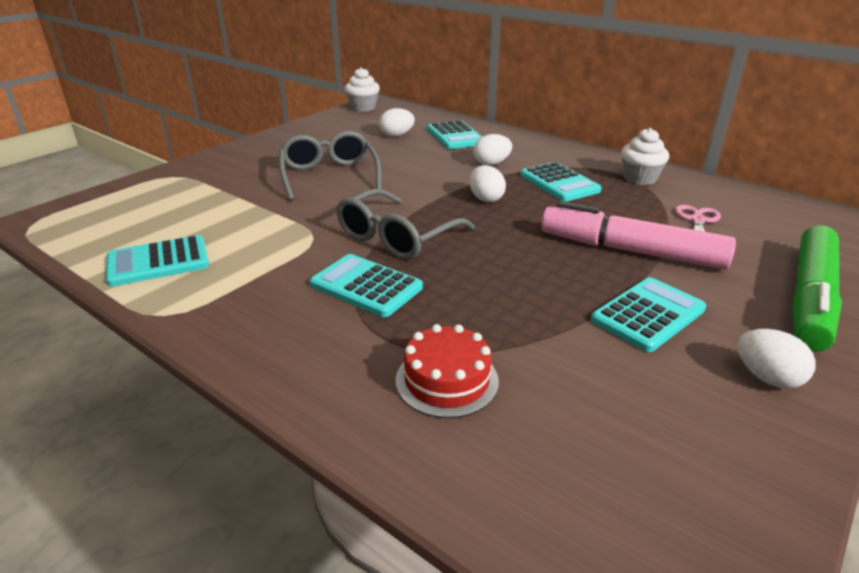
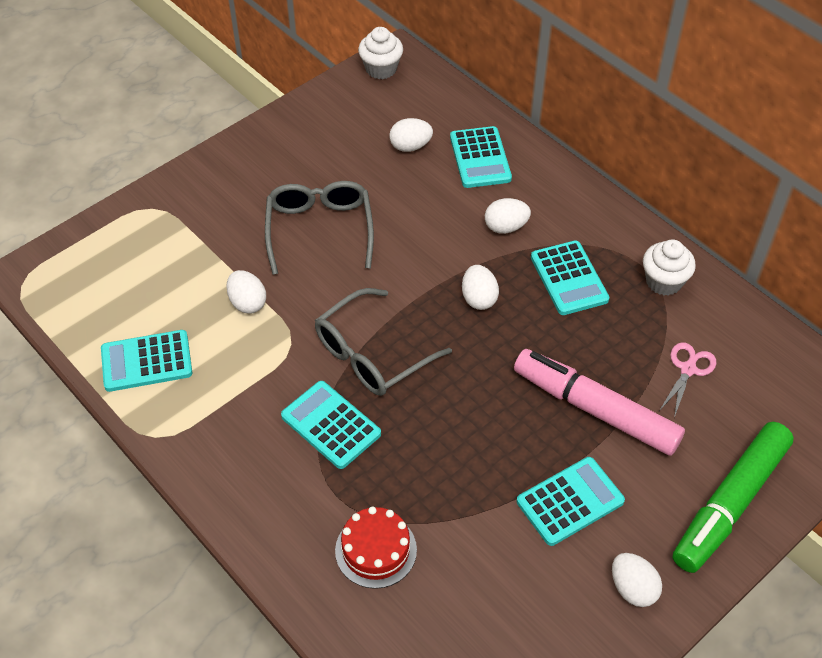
camera: 10 degrees right, 20 degrees up
none -> white egg [226,270,266,314]

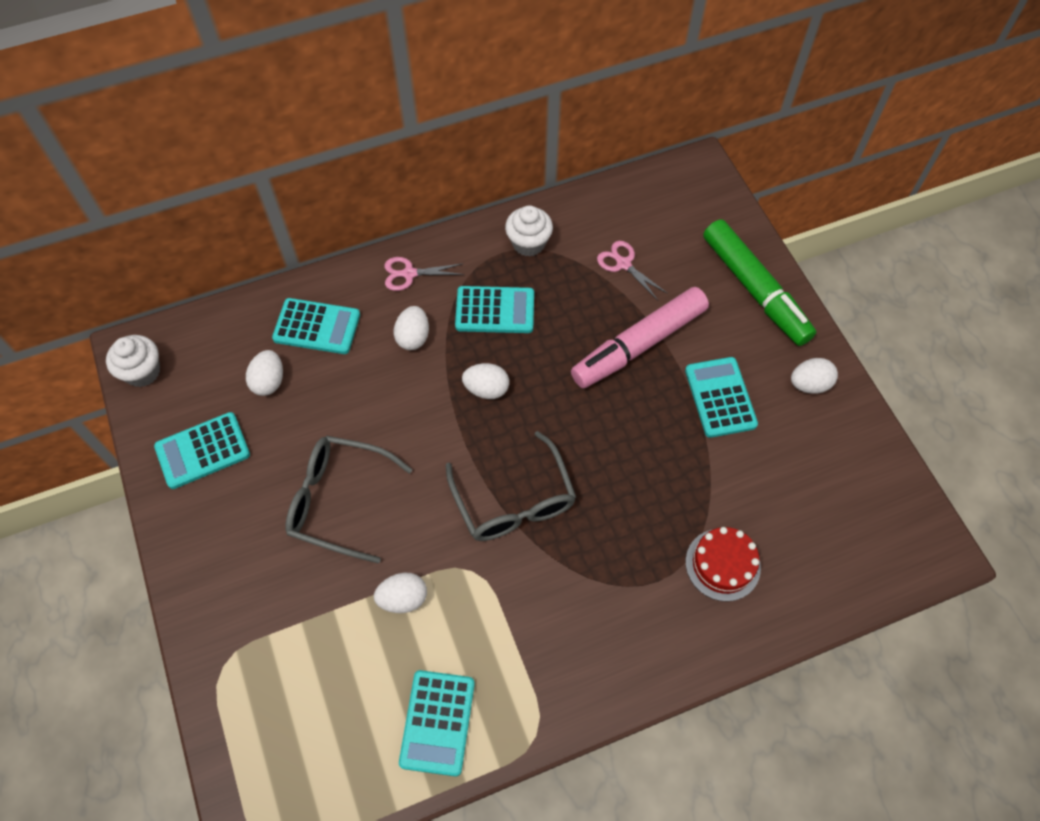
camera: 70 degrees left, 10 degrees up
turquoise calculator [281,381,381,469] -> turquoise calculator moved to [154,412,250,489]
none -> pink scissors [384,257,464,291]

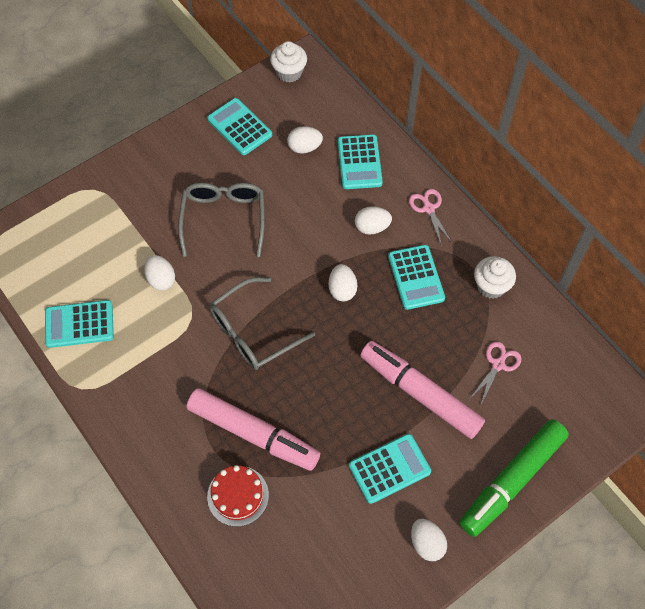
camera: 75 degrees right, 0 degrees up
none -> pink marker [187,388,320,471]

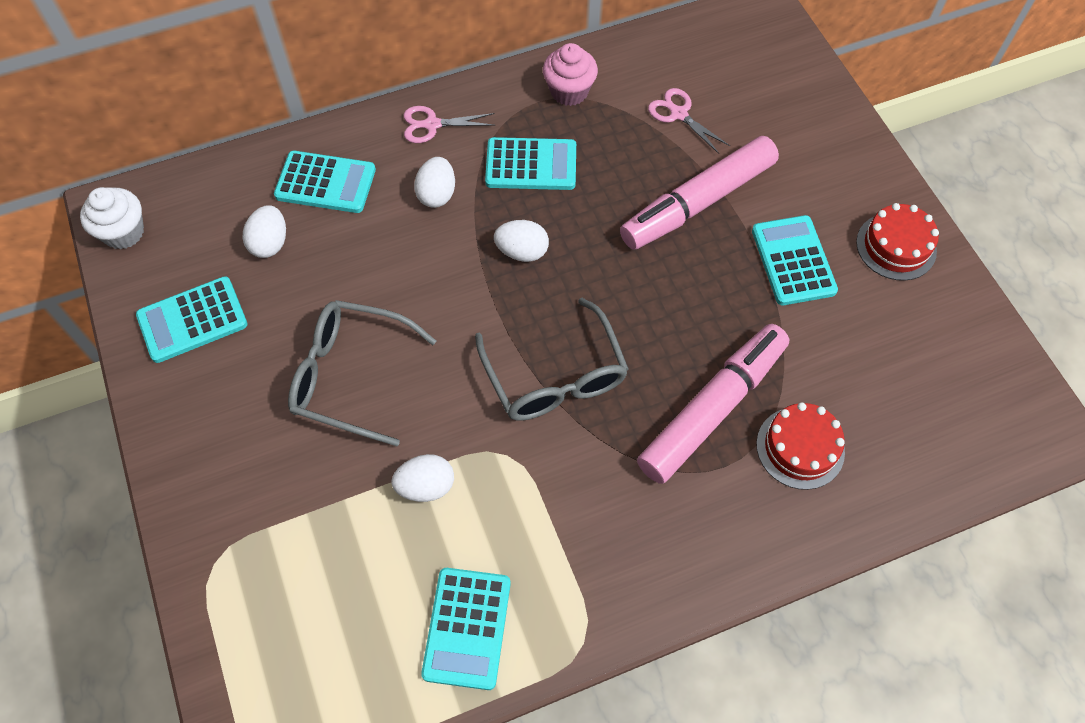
camera: 75 degrees left, 0 degrees up
white egg [411,519,447,561] -> red cake [856,203,939,281]
green marker [459,419,569,537] -> none
white cupcake [474,256,516,299] -> pink cupcake [543,43,598,106]

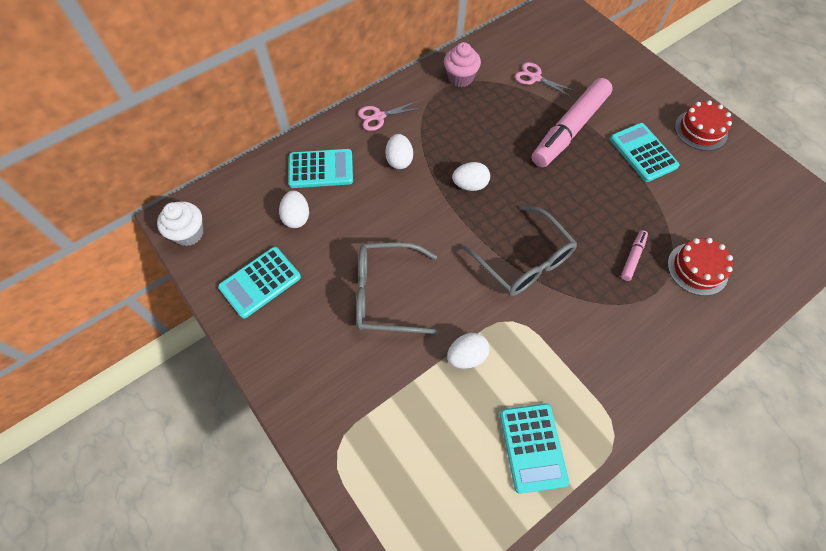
camera: 15 degrees left, 0 degrees up
turquoise calculator [485,137,576,190] -> none
pink marker [637,324,790,484] -> pink marker [621,230,648,281], size x0.42

